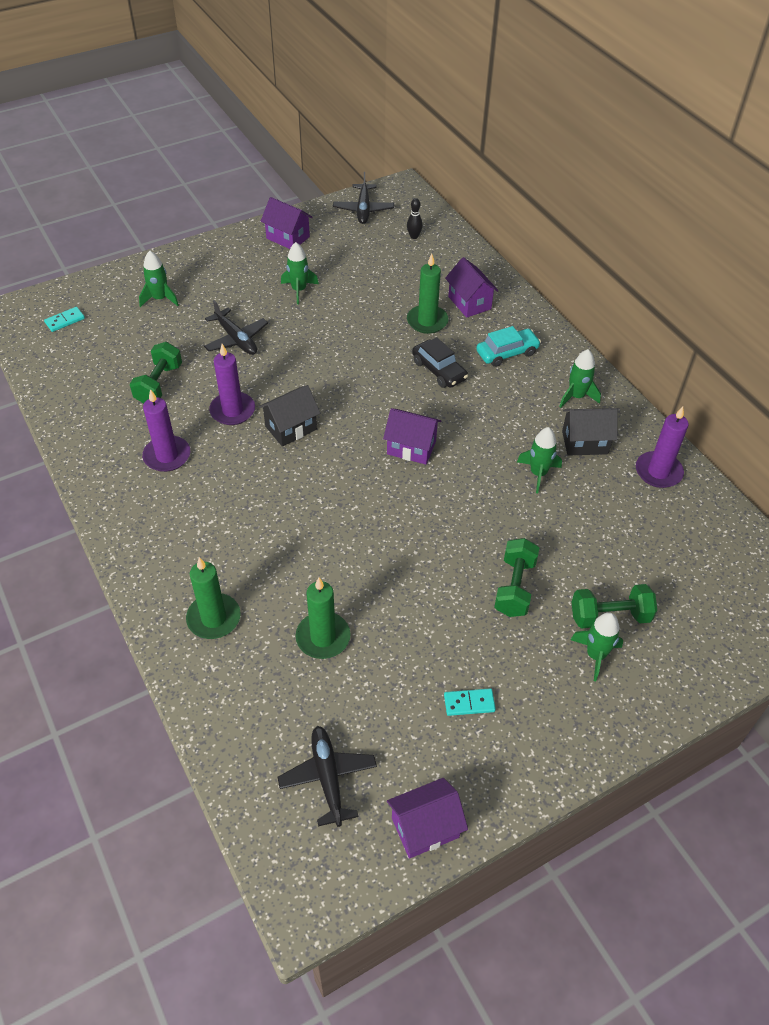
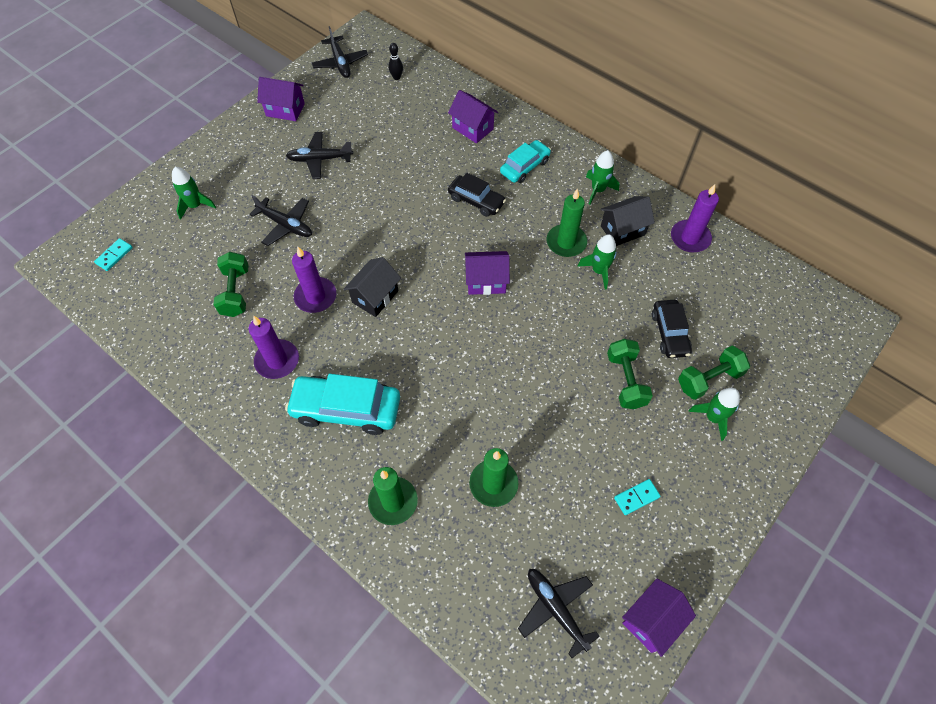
camera: 20 degrees left, 10 degrees up
green rocket [281,242,319,305] -> black plane [286,132,353,179]
green candle [407,254,449,334] -> green candle moved to [547,188,587,257]
none -> turquoise car [285,374,400,435]
none -> black car [652,300,692,358]

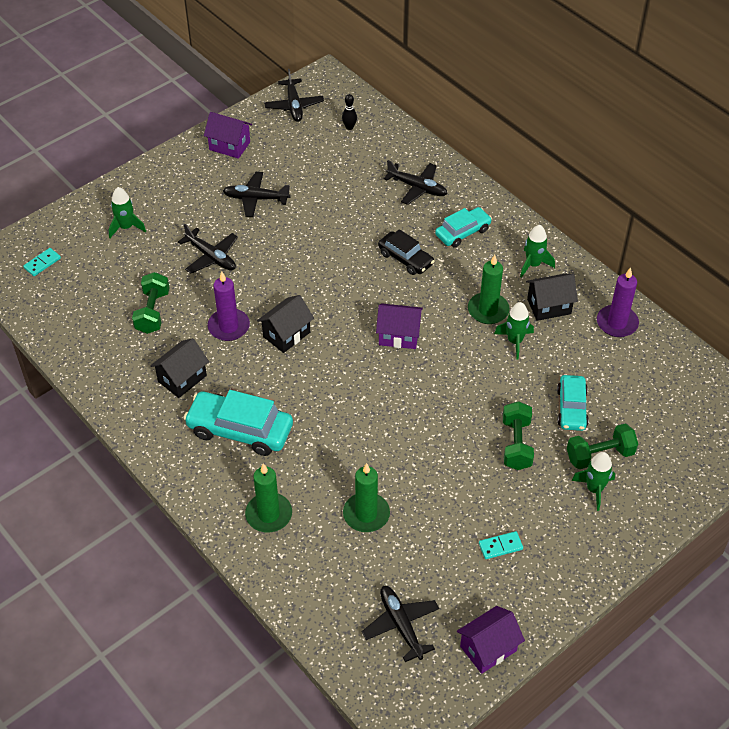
camera: 10 degrees right, 10 degrees down
purple candle [249,316,299,379] -> black house [150,338,209,398]
purple house [448,90,498,143] -> black plane [384,160,448,205]
black car [652,300,692,358] -> turquoise car [557,375,589,431]

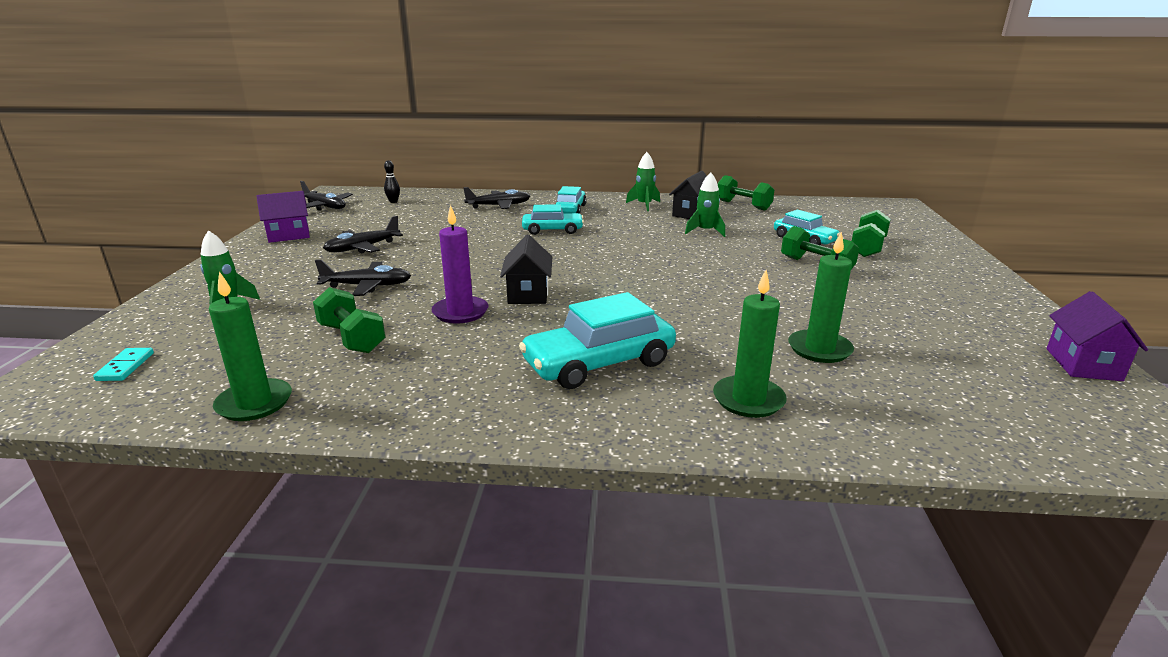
camera: 45 degrees left, 25 degrees down
black house [150,338,209,398] -> none
black plane [362,586,439,662] -> none
purple house [376,303,423,349] -> none
black car [378,229,435,275] -> turquoise car [522,204,584,235]
green candle [468,255,510,324] -> green candle moved to [209,271,292,421]
turquoise domino [479,531,523,559] -> none
green rocket [571,452,615,511] -> none
purple candle [597,267,639,337] -> green dumbbell [717,175,774,211]

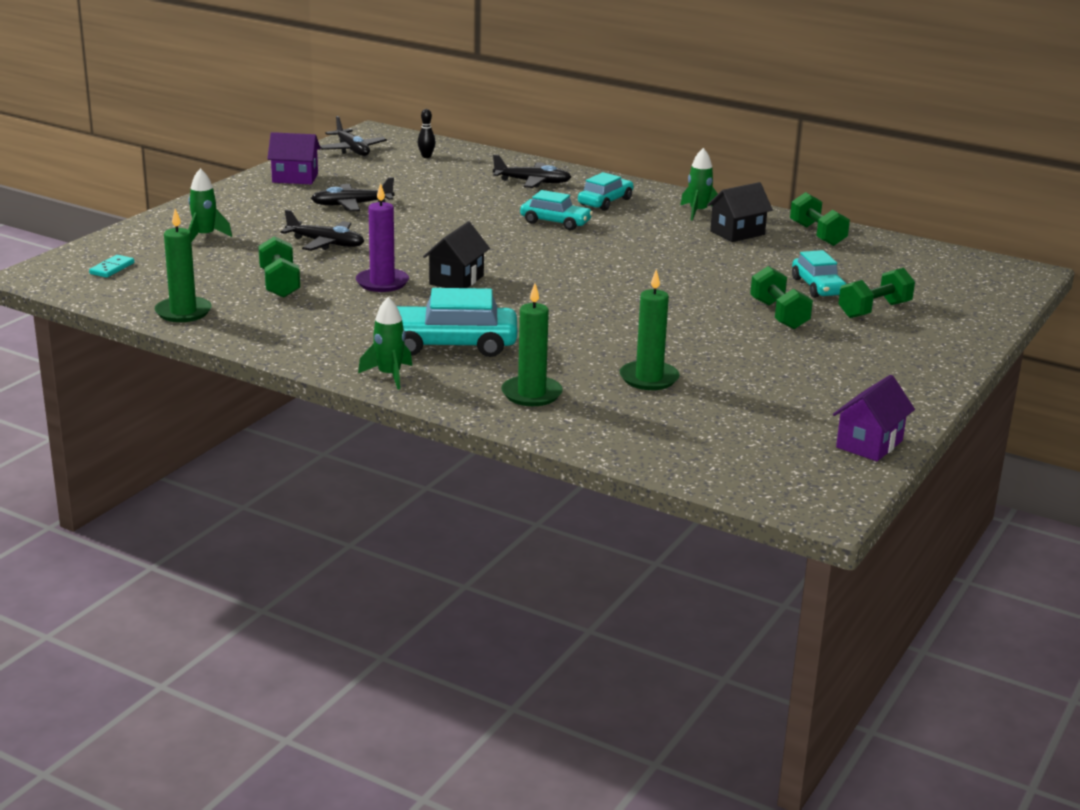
camera: 25 degrees right, 0 degrees up
green rocket [685,172,725,237] -> green rocket moved to [358,297,412,389]

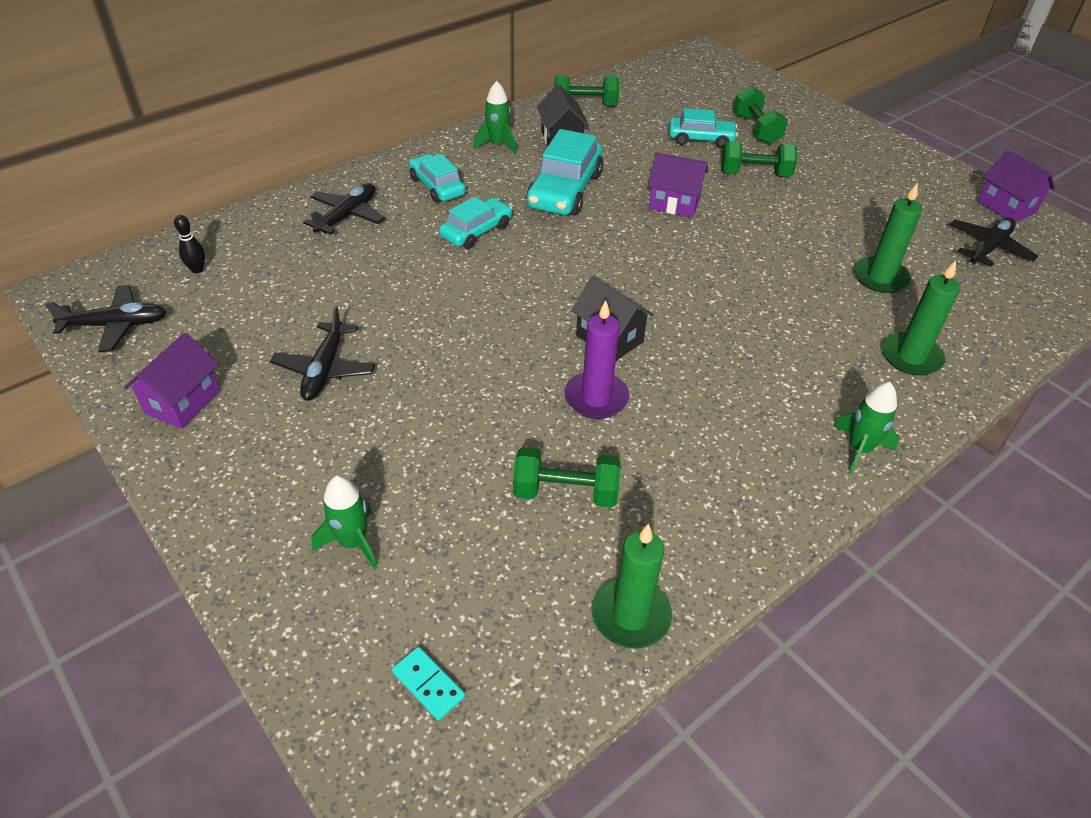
camera: 70 degrees left, 20 degrees up
black plane [281,210,364,251] -> black plane moved to [950,218,1038,267]
turquoise car [397,288,517,357] -> turquoise car moved to [526,129,603,216]
none -> purple house [648,153,708,218]

